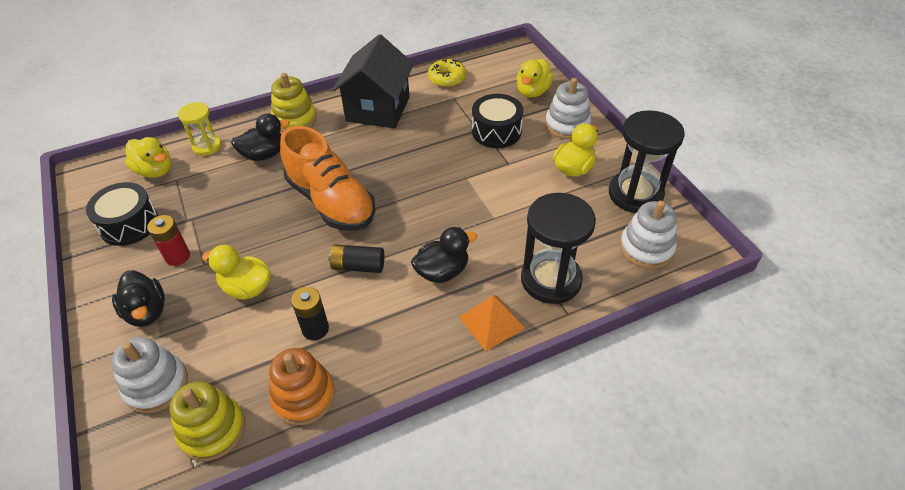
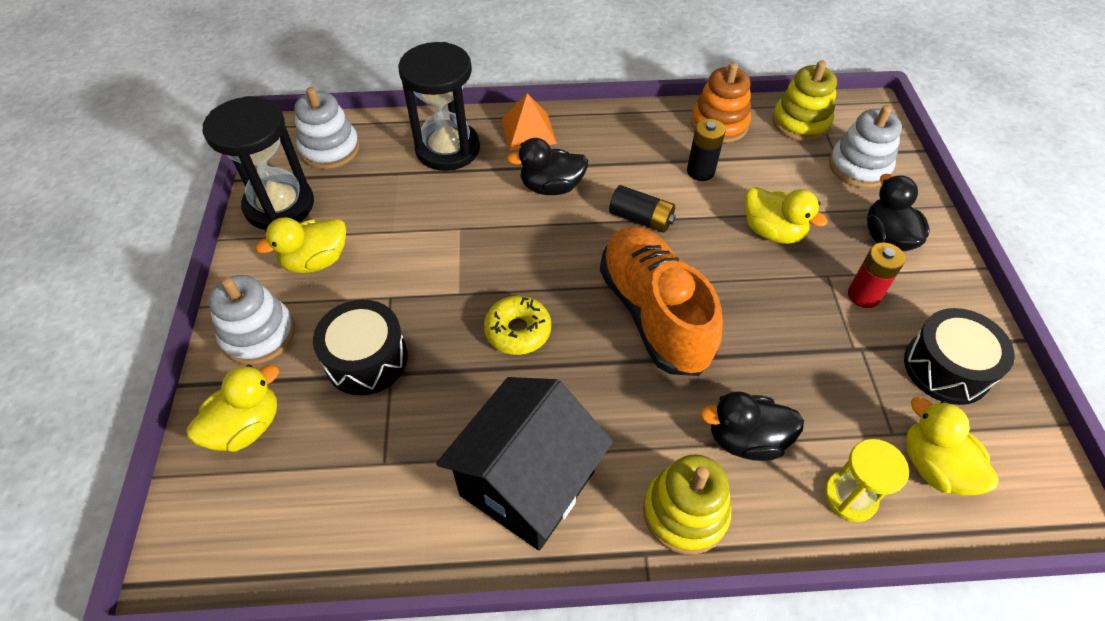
camera: 160 degrees left, 5 degrees up
yellow donut [428,59,466,87] -> yellow donut moved to [484,296,551,355]

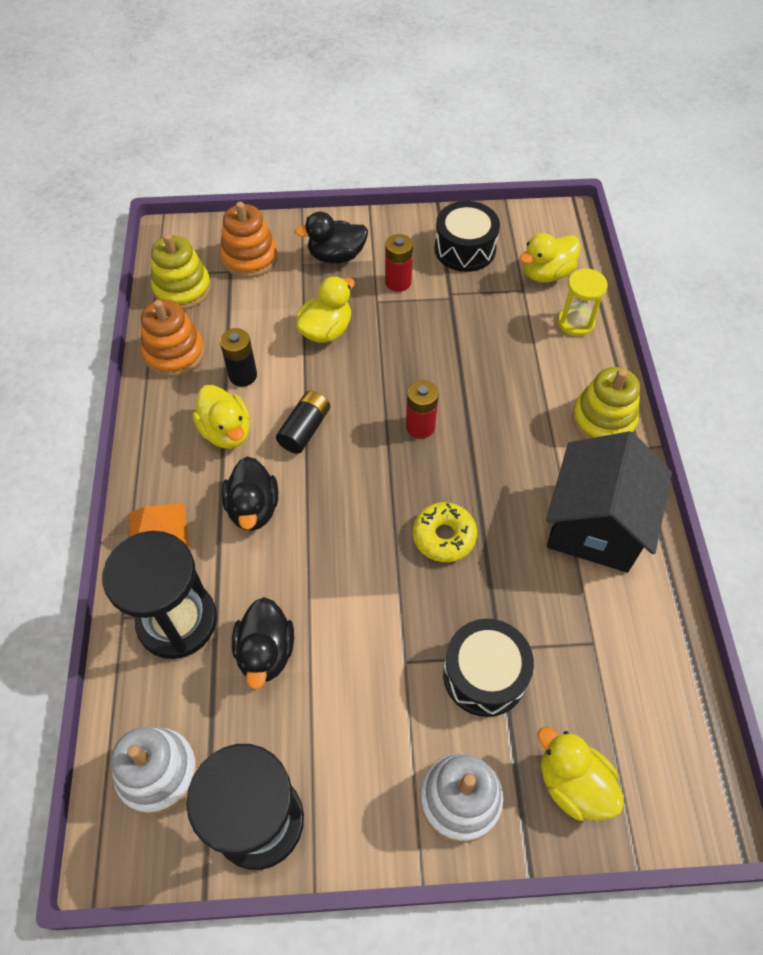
camera: 90 degrees left, 5 degrees up
yellow duck [255,217,346,273] -> yellow duck moved to [192,385,250,449]
black house [436,377,613,551] -> black house turned 75 degrees clockwise [546,431,672,573]
orange shoe [600,226,723,376] -> red battery [406,380,439,438]
black duck [700,391,804,461] -> black duck moved to [232,597,294,689]
white stacking toy [829,105,902,188] -> orange stacking toy [220,202,278,278]

